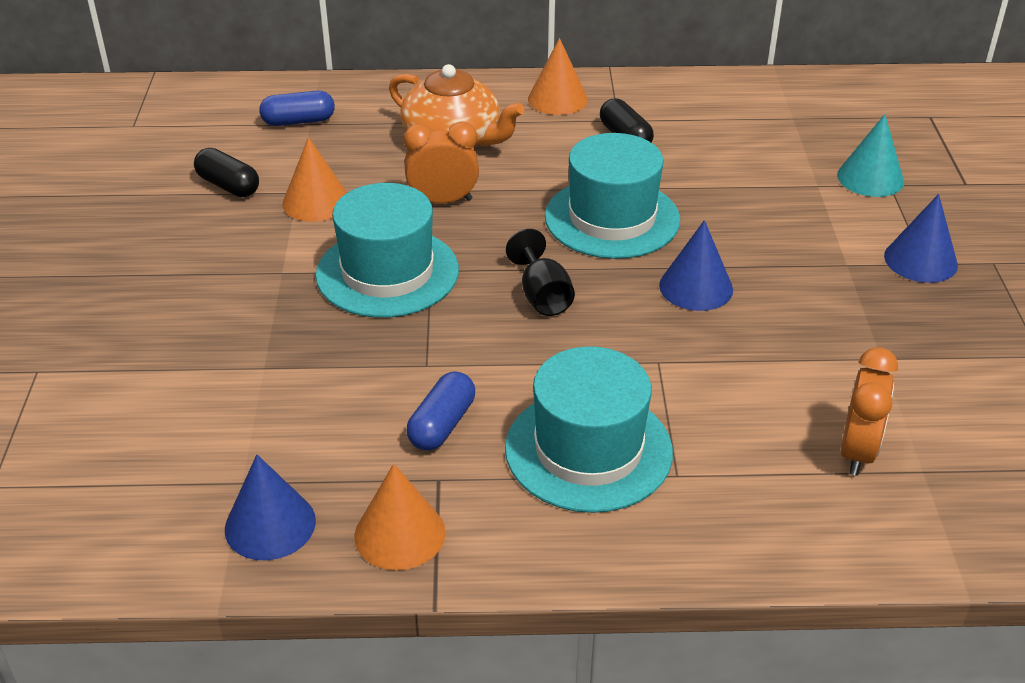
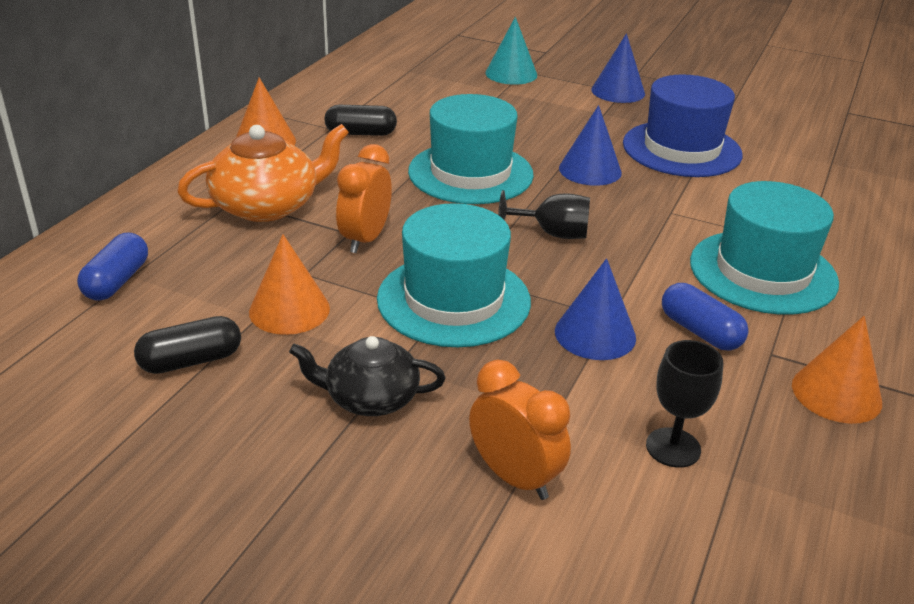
camera: 65 degrees left, 5 degrees down
blue cone [225,455,316,561] -> blue cone moved to [555,258,636,360]
orange clock [841,347,898,476] -> orange clock moved to [469,360,571,500]
none -> black teapot [289,336,446,416]
none -> blue hat [623,75,742,177]
none -> black goblet [646,340,723,468]

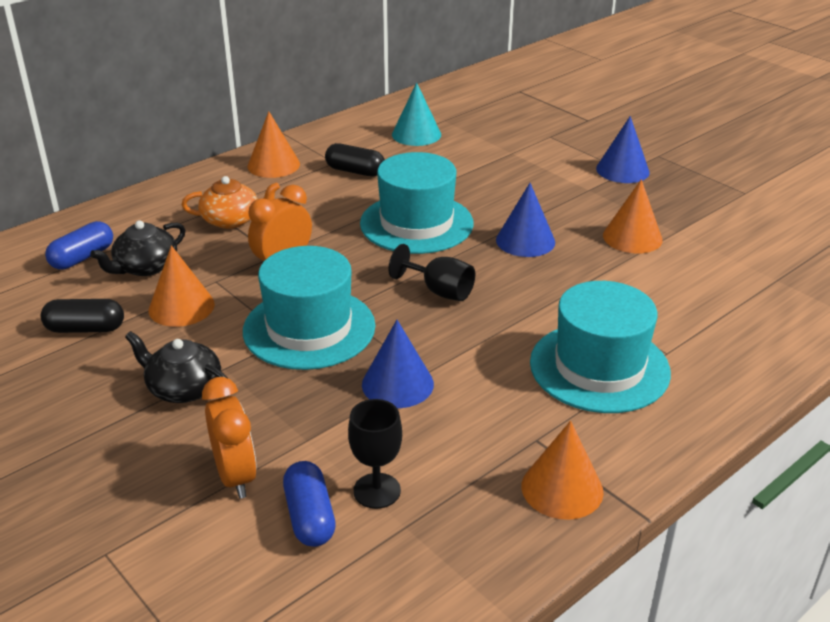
camera: 25 degrees right, 0 degrees up
orange teapot [177,124,349,222] -> orange teapot [182,176,280,229], size x0.66
turquoise cone [485,17,537,85] -> turquoise cone moved to [392,82,441,146]
blue hat [623,75,742,177] -> orange cone [603,179,662,254]
blue capsule [662,283,749,350] -> blue capsule moved to [283,461,336,547]
none -> black teapot [90,220,185,276]

